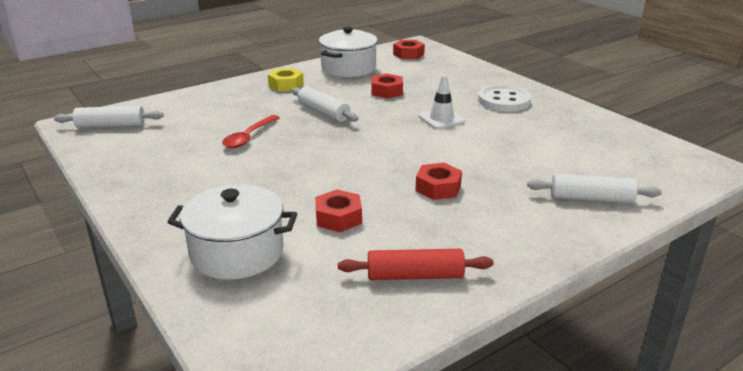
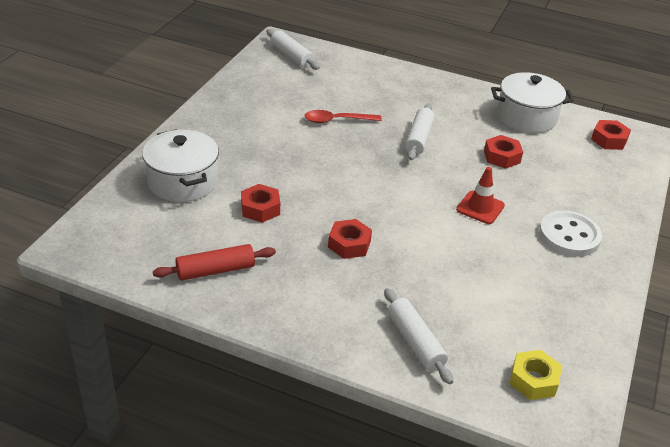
camera: 55 degrees right, 10 degrees up
yellow nut [268,68,304,92] -> yellow nut moved to [509,350,562,400]
red rolling pin [338,249,493,280] -> red rolling pin turned 75 degrees counterclockwise [153,244,276,281]
white traffic cone [419,75,465,129] -> red traffic cone [456,167,505,224]

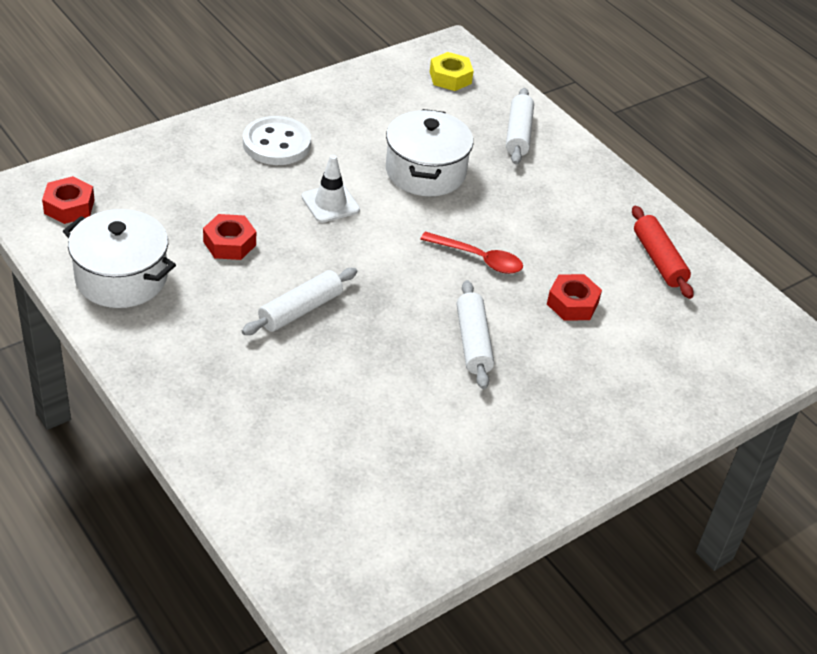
camera: 150 degrees left, 5 degrees up
white pot [142,129,219,202] -> white pot moved to [386,109,473,196]
red rolling pin [153,244,276,281] -> red rolling pin turned 60 degrees clockwise [632,206,694,299]
white rolling pin [266,29,320,70] -> white rolling pin moved to [457,280,494,389]
red spoon [305,110,382,123] -> red spoon moved to [420,232,523,274]
red nut [328,219,372,259] -> none
red traffic cone [456,167,505,224] -> white traffic cone [302,155,360,223]

